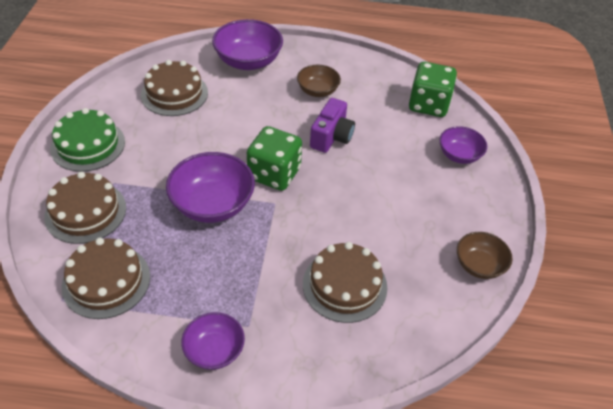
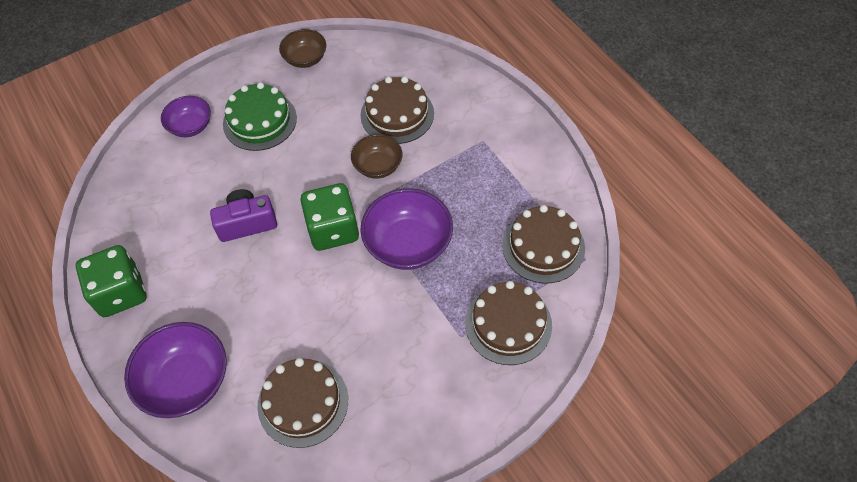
camera: 125 degrees left, 10 degrees up
green cake [50,108,125,172] -> green cake moved to [223,82,297,151]
purple bowl [181,312,245,370] -> none
brown bowl [297,65,341,97] -> brown bowl moved to [351,134,402,179]
green dice [409,62,457,117] -> green dice moved to [75,245,146,317]

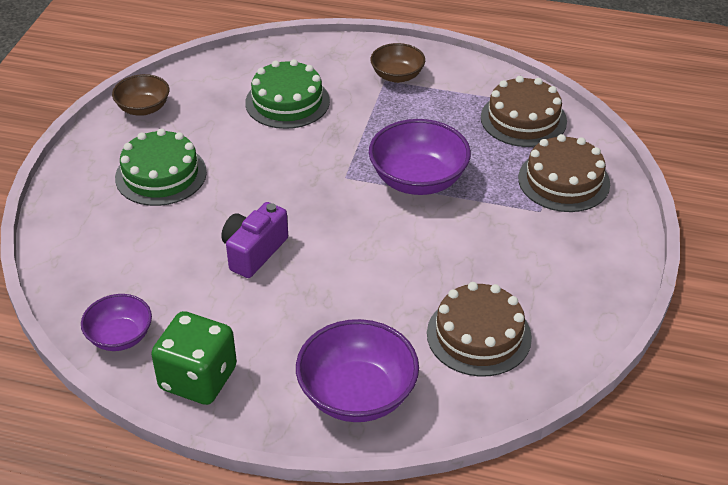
camera: 45 degrees left, 15 degrees down
purple bowl [161,96,211,137] -> purple bowl moved to [81,294,152,351]
green dice [300,183,359,251] -> none
brown bowl [351,134,402,179] -> brown bowl moved to [370,43,425,83]
brown cake [360,77,434,144] -> green cake [245,59,330,129]

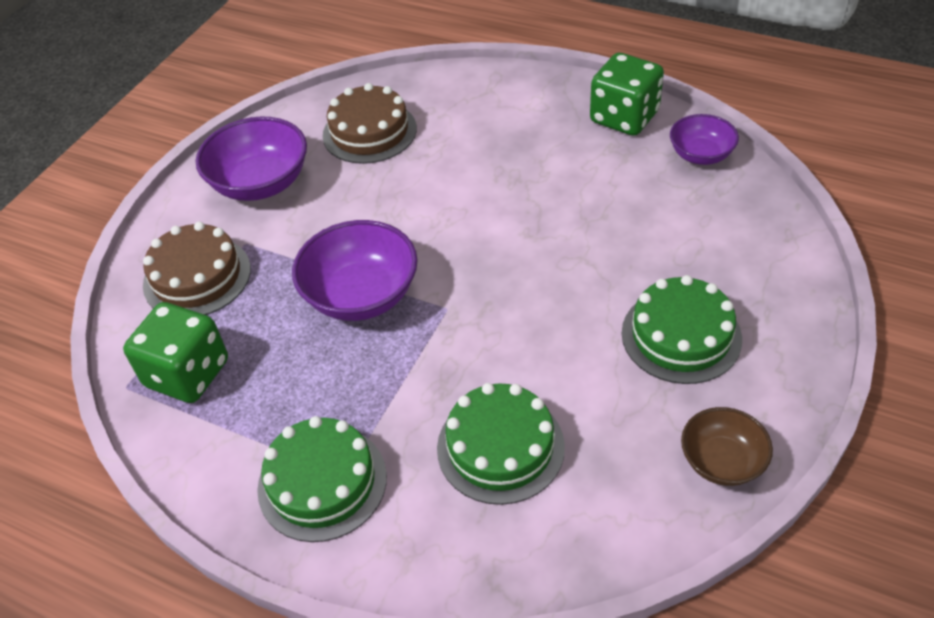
camera: 165 degrees left, 5 degrees up
purple camera [221,202,288,278] -> none
purple bowl [296,319,419,422] -> purple bowl moved to [196,116,307,201]
brown bowl [370,43,425,83] -> green cake [257,416,387,542]
brown cake [481,76,567,147] -> green dice [123,302,228,403]

